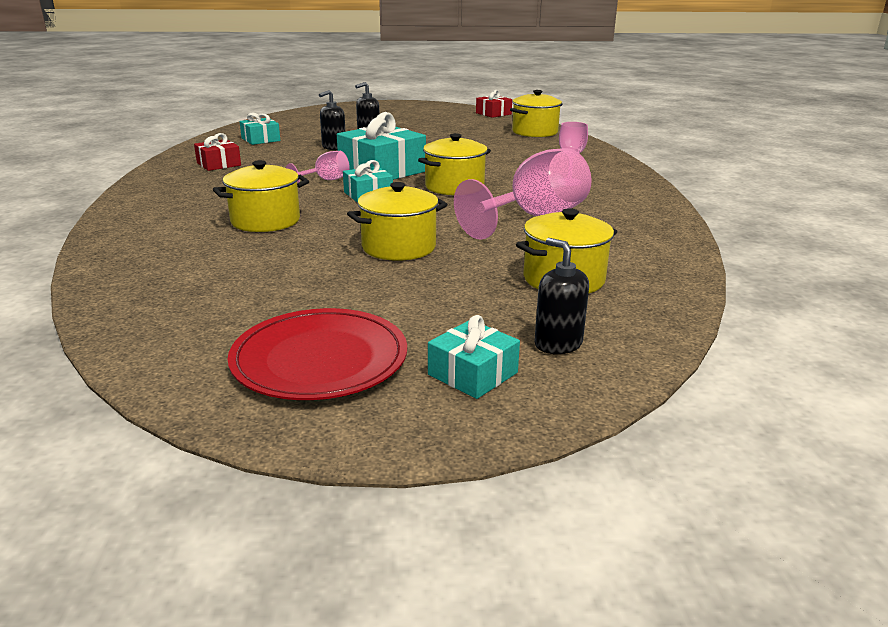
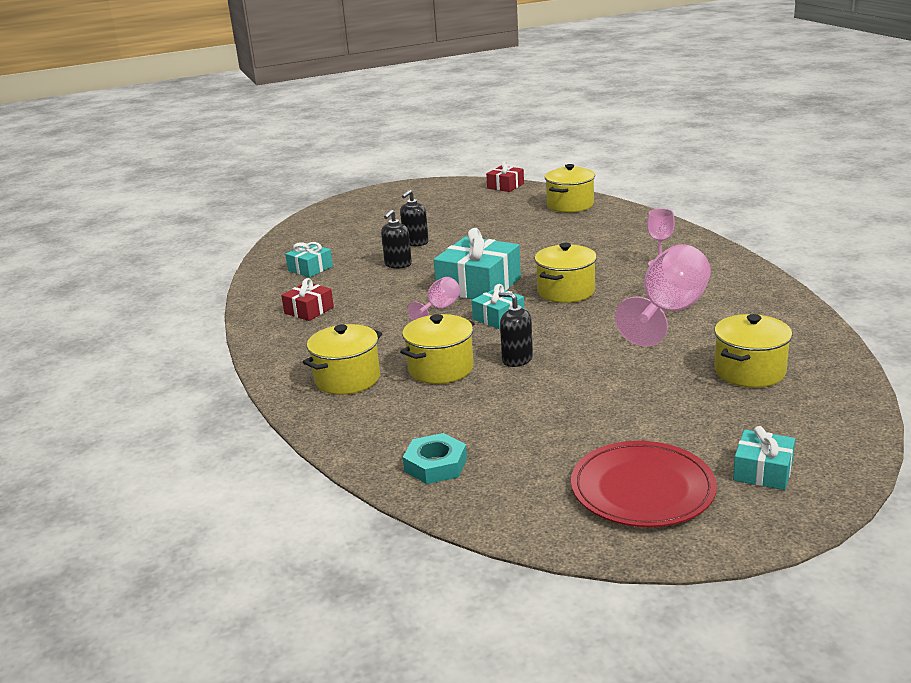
camera: 15 degrees left, 0 degrees up
yellow pot [347,182,448,261] -> yellow pot moved to [303,324,382,395]
black soap dispenser [534,238,589,354] -> black soap dispenser moved to [498,292,533,367]
none -> turquoise nut [403,433,467,484]

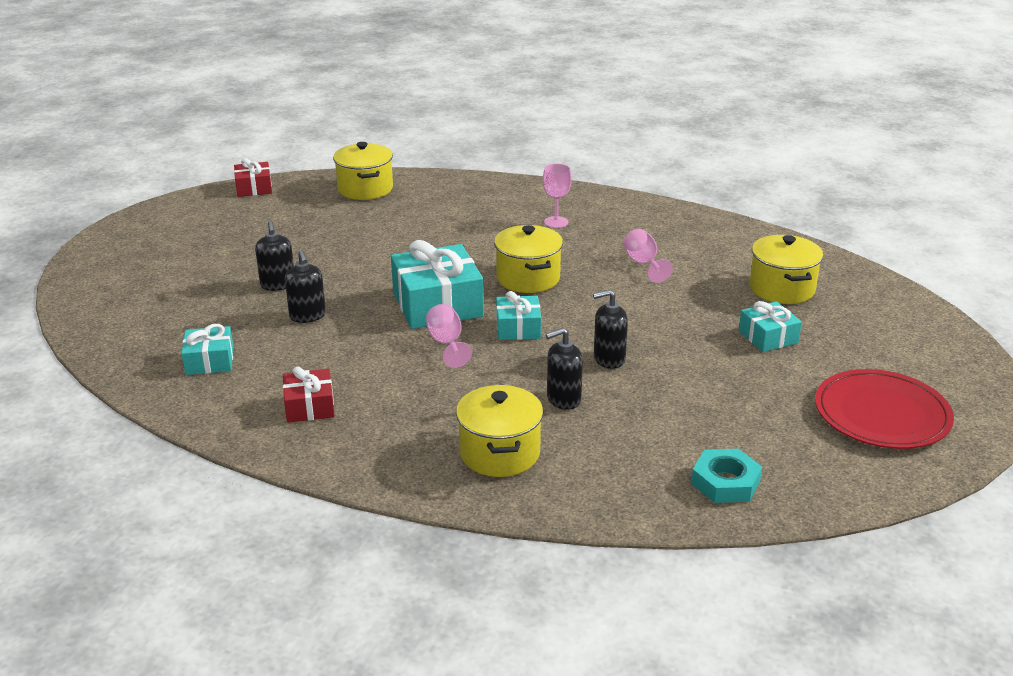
camera: 50 degrees left, 5 degrees up
yellow pot [400,314,475,384] -> black soap dispenser [546,328,583,410]
pink goblet [615,244,711,347] -> pink goblet [623,229,673,283], size x0.50
turquoise gift [733,426,795,490] -> turquoise gift moved to [739,301,802,352]

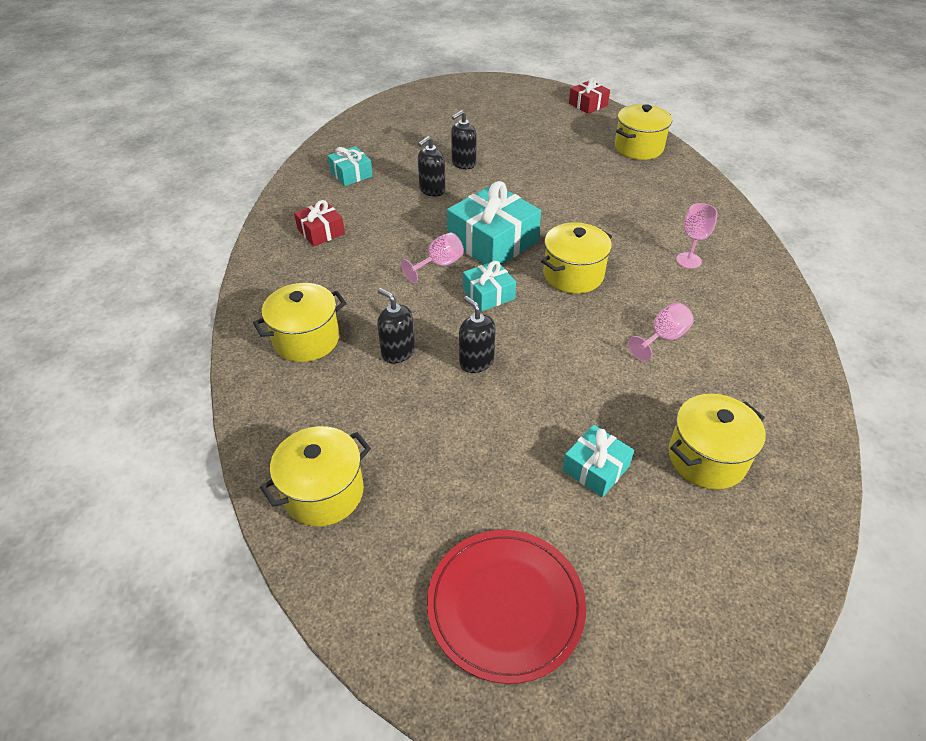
camera: 65 degrees right, 15 degrees up
turquoise nut [691,449,762,503] -> yellow pot [260,426,371,527]

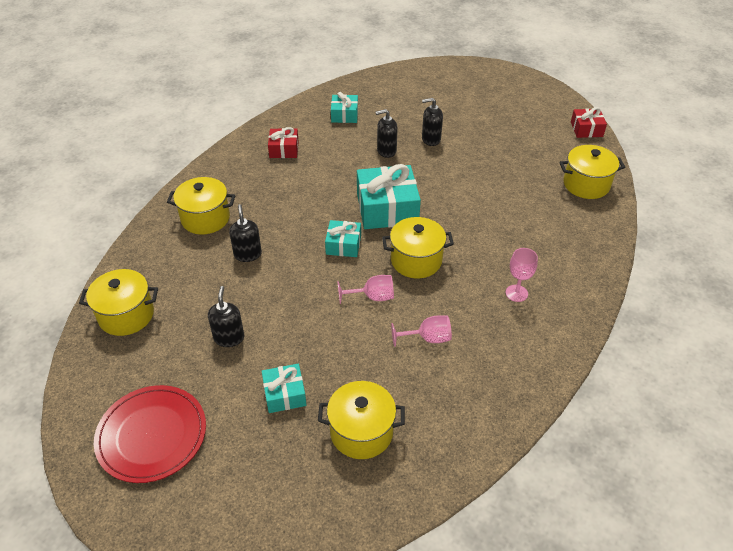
camera: 35 degrees right, 0 degrees up
pink goblet [401,232,464,283] -> pink goblet moved to [337,275,394,304]
black soap dispenser [459,296,495,373] -> black soap dispenser moved to [208,286,244,347]

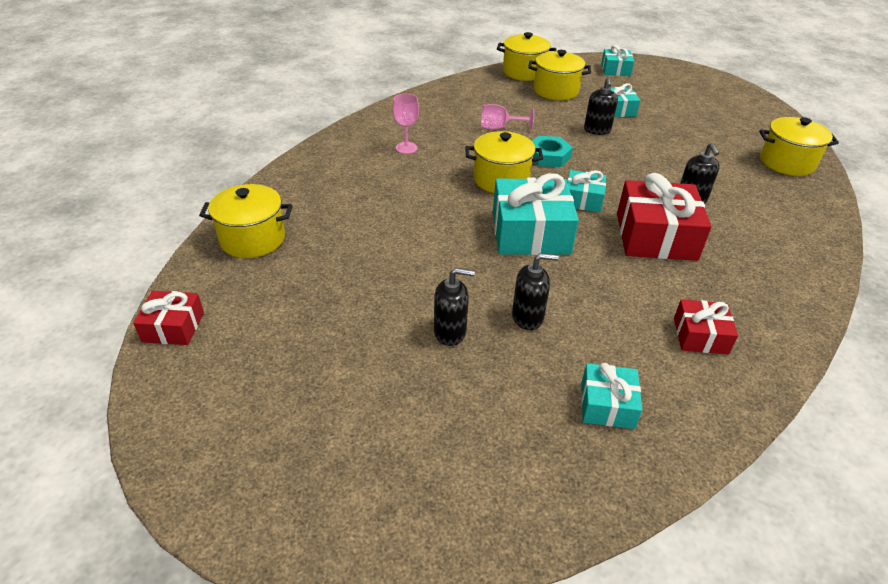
camera: 175 degrees left, 5 degrees down
red plate [94,385,206,483] -> none
yellow pot [167,177,235,234] -> yellow pot moved to [497,32,557,81]
black soap dispenser [208,286,244,347] -> black soap dispenser moved to [584,77,618,135]
pink goblet [337,275,394,304] -> turquoise nut [532,136,573,167]
none -> turquoise gift [601,45,634,76]
none -> red gift [617,173,712,261]

